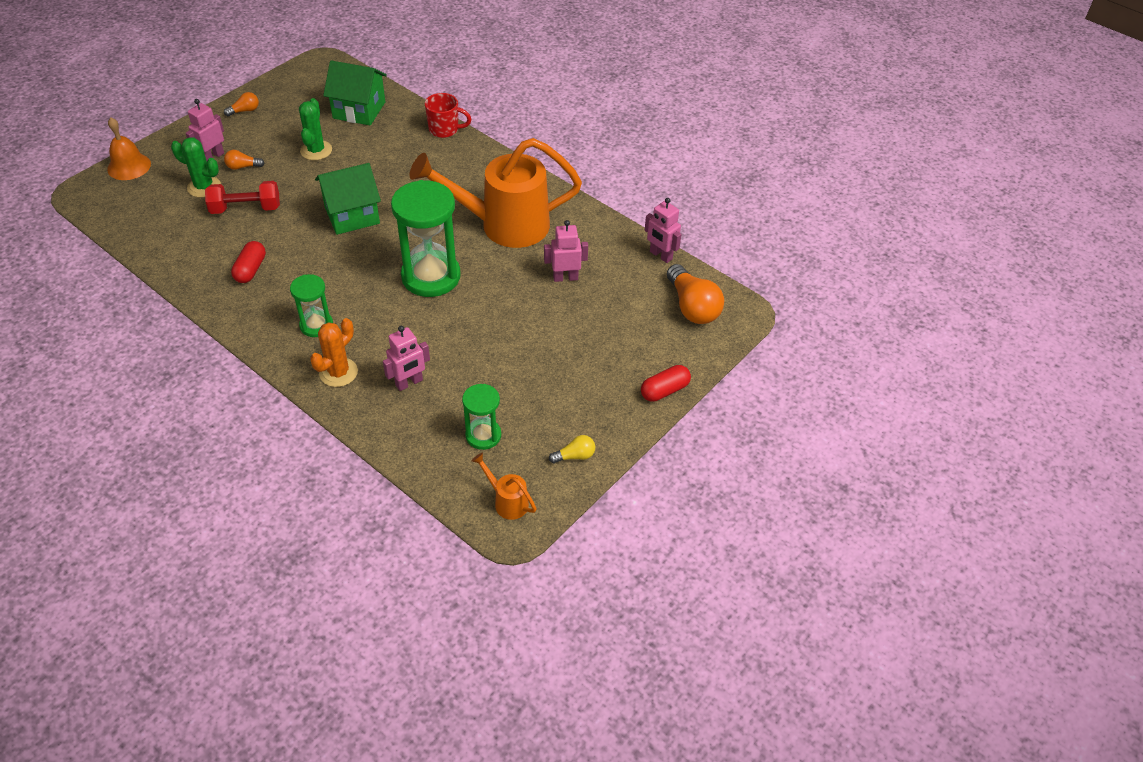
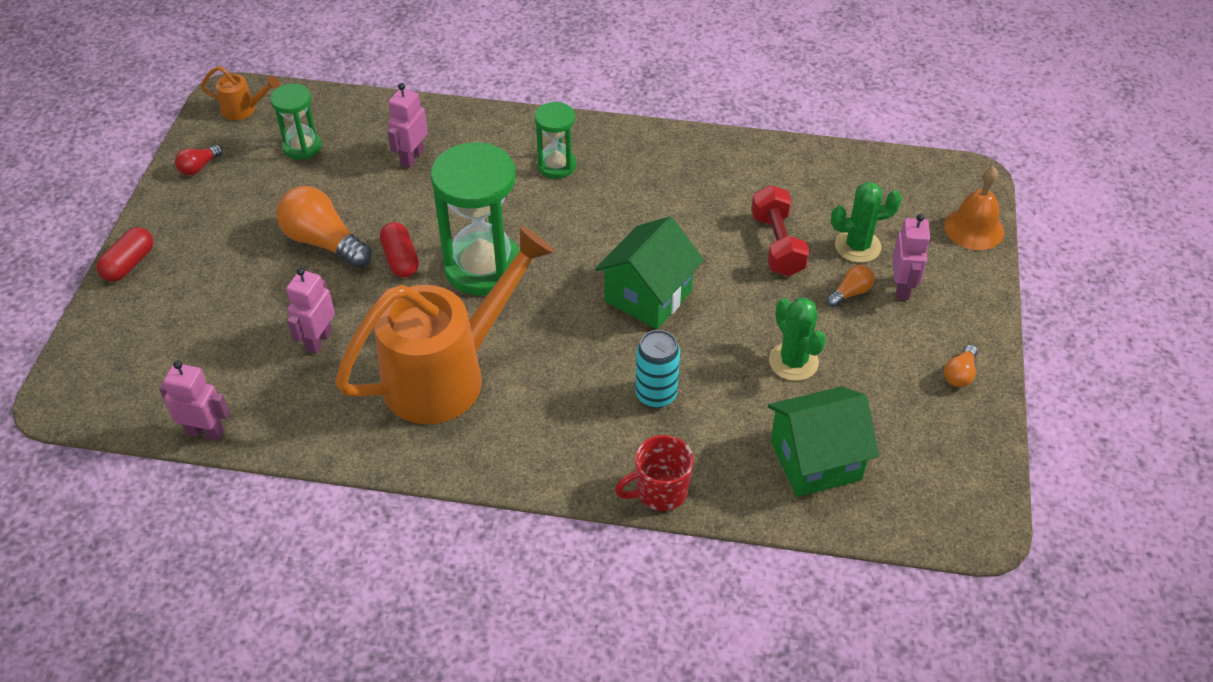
camera: 150 degrees right, 0 degrees up
red dumbbell [205,181,280,214] -> red dumbbell turned 60 degrees counterclockwise [751,185,809,276]
red capsule [231,241,266,283] -> red capsule moved to [380,222,419,278]
orange cactus [310,318,358,387] -> none
pink robot [544,220,588,282] -> pink robot turned 150 degrees clockwise [286,267,335,354]
yellow light bulb [549,435,595,463] -> red light bulb [175,145,223,175]
orange light bulb [667,264,724,324] -> orange light bulb moved to [276,186,372,268]
none -> turquoise can [635,330,680,408]

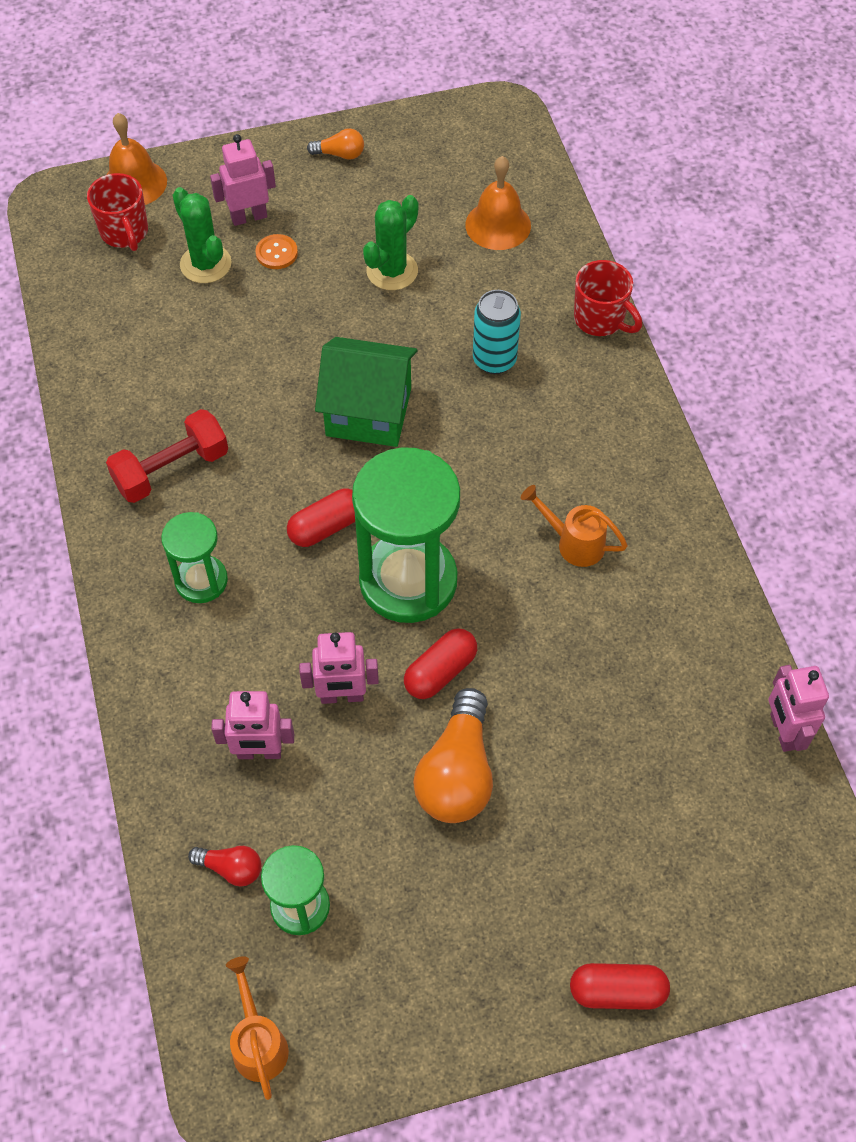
camera: 115 degrees left, 10 degrees up
red light bulb [175,145,223,175] -> red light bulb moved to [188,846,261,886]
pink robot [286,267,335,354] -> pink robot moved to [299,632,379,704]
orange watering can [335,226,555,424] -> orange watering can [521,485,628,567], size x0.40
red dumbbell [751,185,809,276] -> red dumbbell moved to [106,409,228,503]
green house [768,386,879,497] -> orange bell [465,156,531,250]
orange light bulb [826,265,874,307] -> orange button [256,234,298,269]
none -> red mug [87,173,148,251]
none -> red capsule [287,488,355,547]

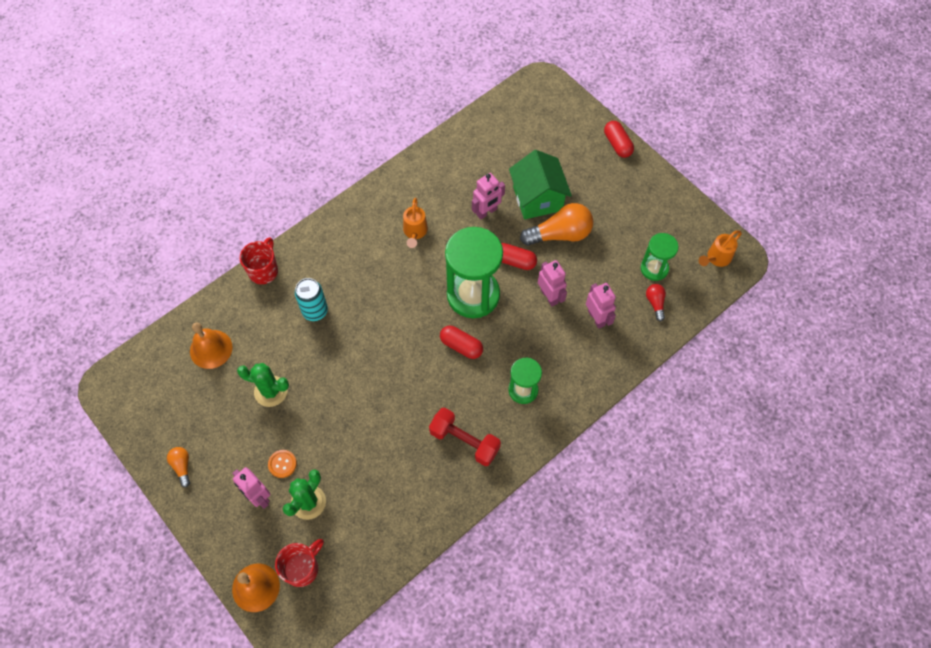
camera: 115 degrees left, 5 degrees up
green house [315,337,418,447] -> green house moved to [509,150,572,219]
pink robot [769,665,829,752] -> pink robot moved to [472,173,505,219]

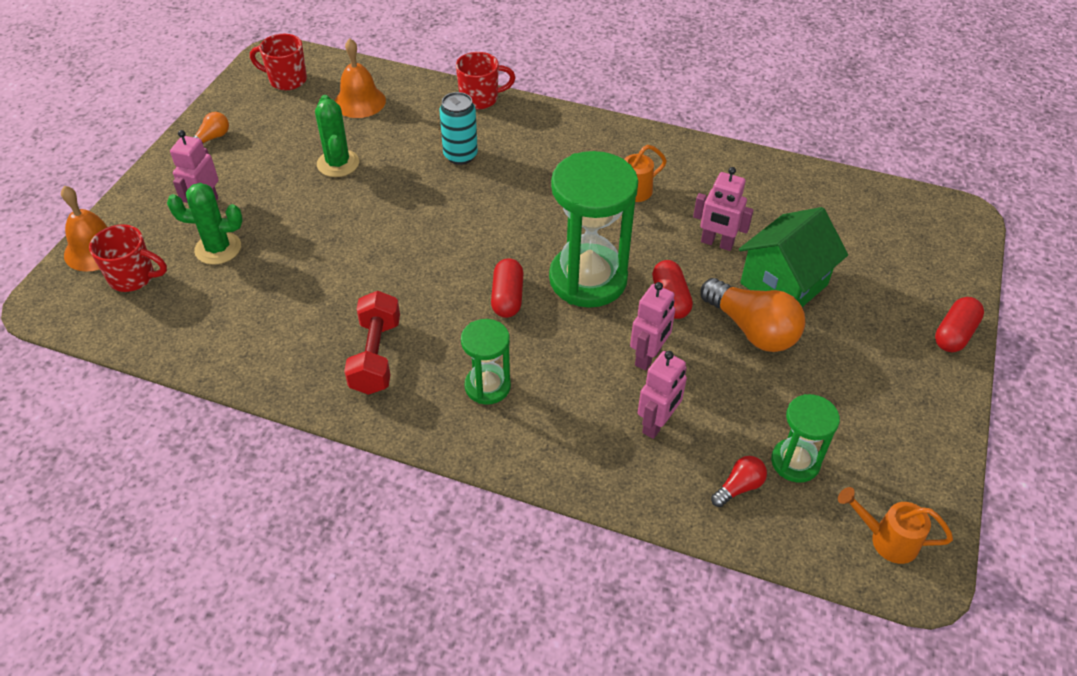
camera: 60 degrees right, 15 degrees down
orange button [268,450,297,478] -> none
none -> red mug [250,34,307,90]

